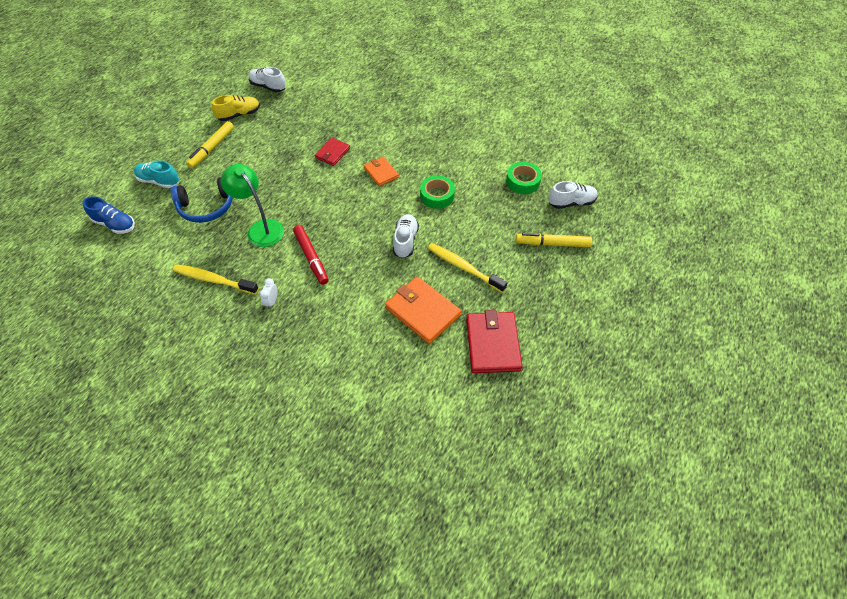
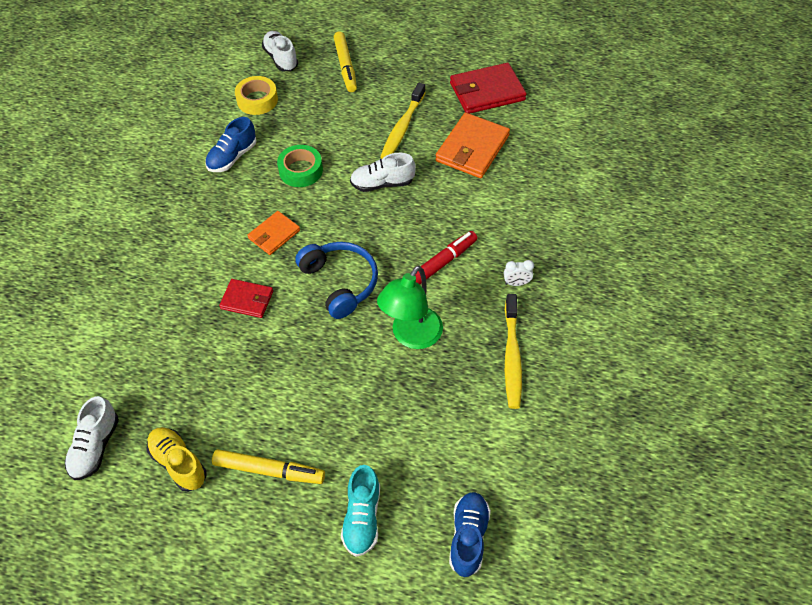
camera: 105 degrees left, 0 degrees up
blue headphones [171,177,232,223] -> blue headphones moved to [295,242,378,319]
green tape [506,162,542,194] -> yellow tape [235,76,278,115]
none -> blue shoe [205,117,257,172]

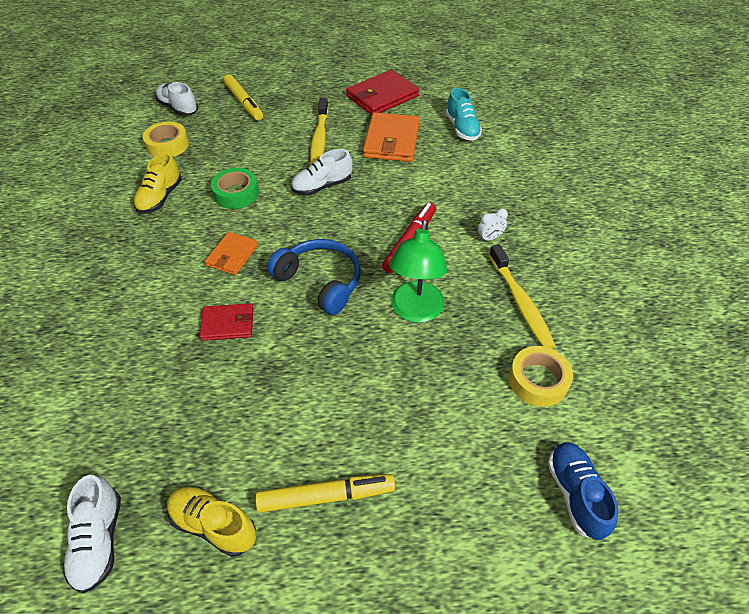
camera: 20 degrees left, 5 degrees down
blue shoe [205,117,257,172] -> yellow shoe [133,153,182,214]
turquoise shoe [341,465,380,557] -> turquoise shoe moved to [446,88,482,141]
none -> yellow tape [509,346,573,407]

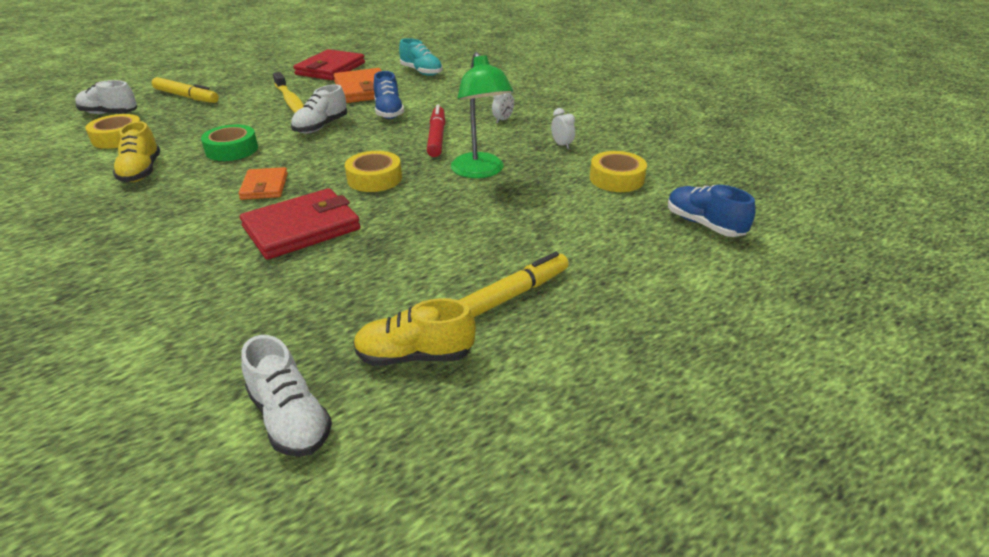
camera: 30 degrees left, 15 degrees down
red wallet [200,303,253,341] -> red wallet [240,188,361,260], size x1.70
blue headphones [267,239,361,315] -> yellow tape [345,151,402,192]
yellow toothbrush [489,244,556,349] -> white clock [551,108,575,149]
none -> blue shoe [374,71,404,119]

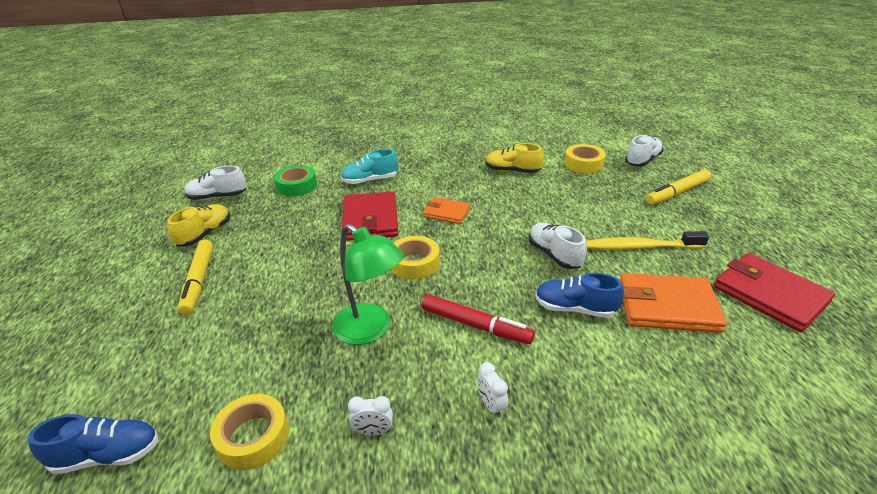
camera: 120 degrees right, 0 degrees up
green tape [201,125,258,161] -> green tape moved to [274,165,317,196]
turquoise shoe [399,38,443,76] -> turquoise shoe moved to [340,149,398,184]
green lamp [451,52,513,178] -> green lamp turned 150 degrees counterclockwise [332,224,404,345]

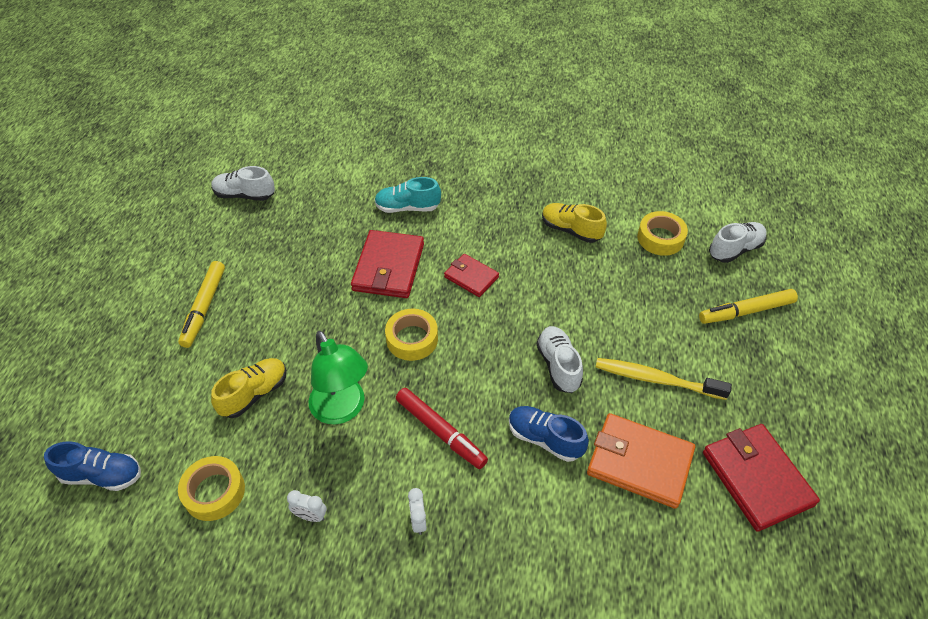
camera: 15 degrees right, 15 degrees up
yellow shoe [167,204,230,247] -> yellow shoe moved to [211,358,287,418]
green tape [274,165,317,196] -> none
orange wallet [423,197,470,224] -> red wallet [444,254,499,297]

